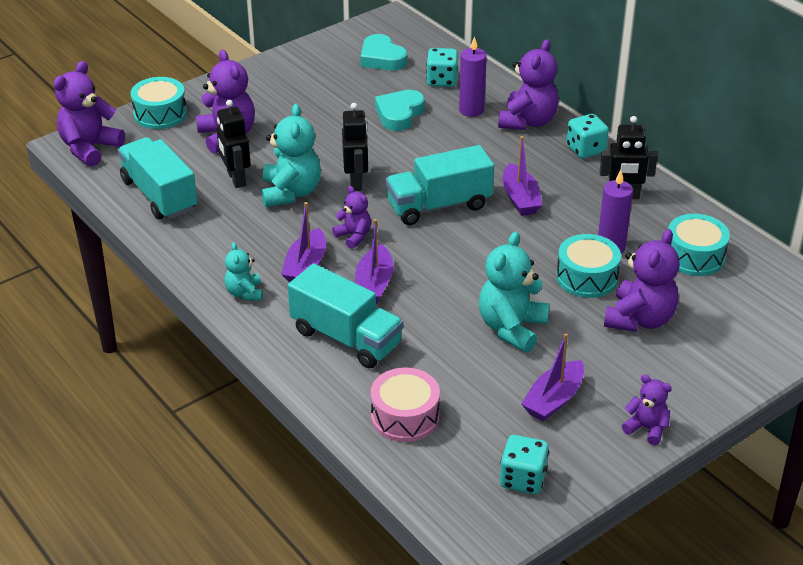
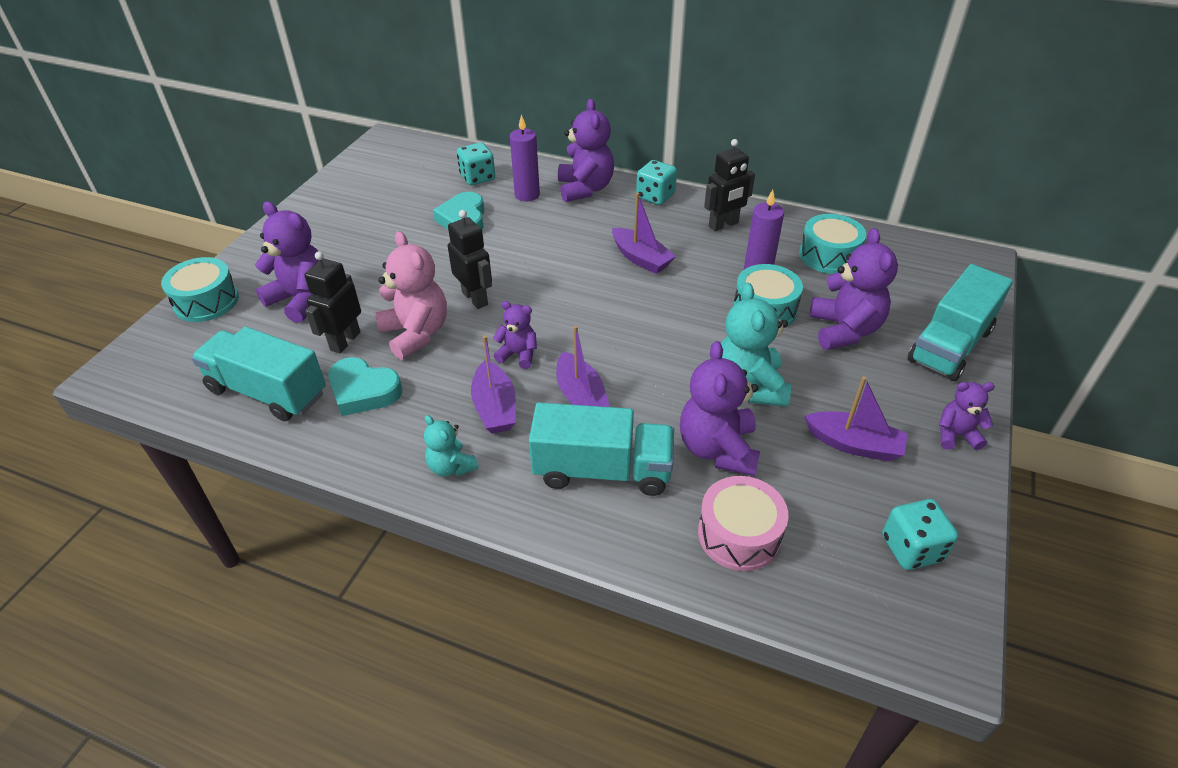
camera: 30 degrees left, 5 degrees up
purple teddy bear [54,61,125,167] -> purple teddy bear moved to [680,341,760,476]
black robot [217,100,251,188] -> black robot turned 75 degrees clockwise [304,251,361,354]
turquoise teddy bear [261,104,321,207] -> pink teddy bear [375,231,447,360]
turquoise heart [360,34,407,71] -> turquoise heart moved to [328,357,402,416]
turquoise truck [386,145,494,225] -> turquoise truck moved to [908,264,1013,381]
purple boat [521,333,584,422] -> purple boat turned 75 degrees counterclockwise [804,376,908,462]

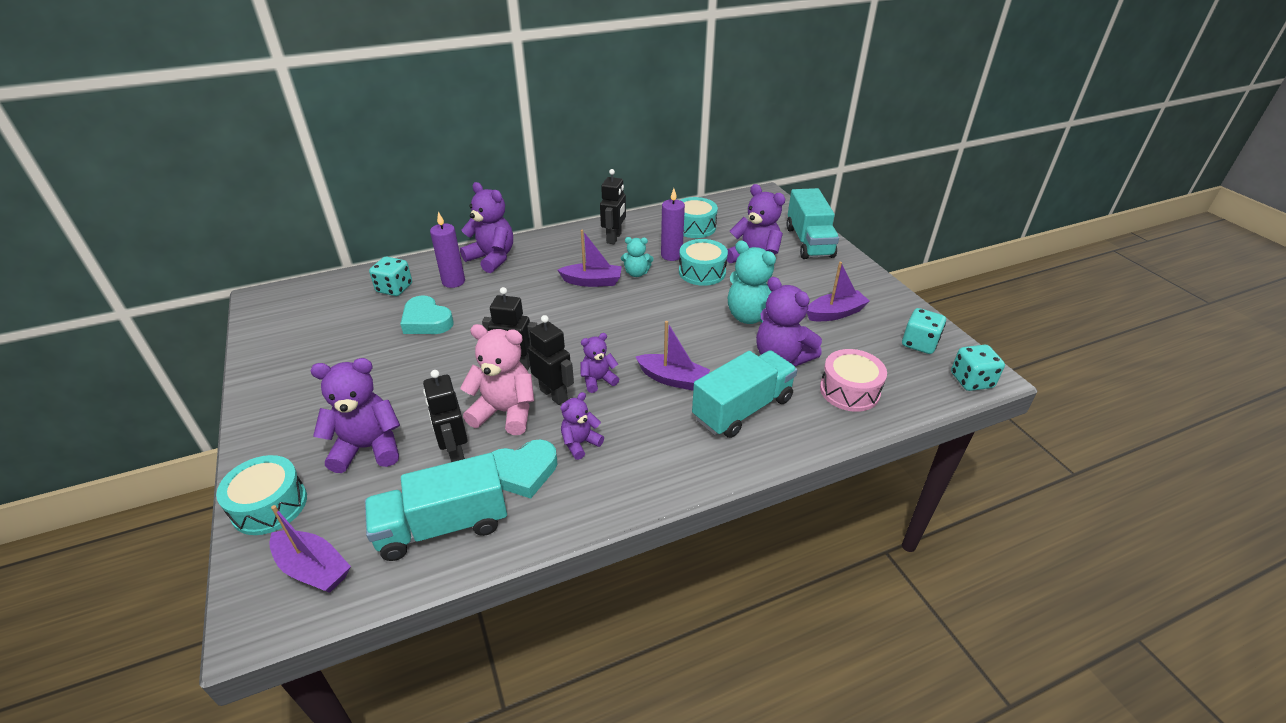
camera: 45 degrees left, 5 degrees down
turquoise teddy bear [424,415,479,477] -> turquoise teddy bear moved to [621,237,653,277]
purple boat [471,335,516,434] -> purple boat moved to [269,505,351,593]
turquoise dice [636,160,677,205] -> turquoise dice moved to [951,345,1005,391]
purple teddy bear [939,382,995,450] -> purple teddy bear moved to [560,392,604,460]
none -> black robot [528,315,574,405]

